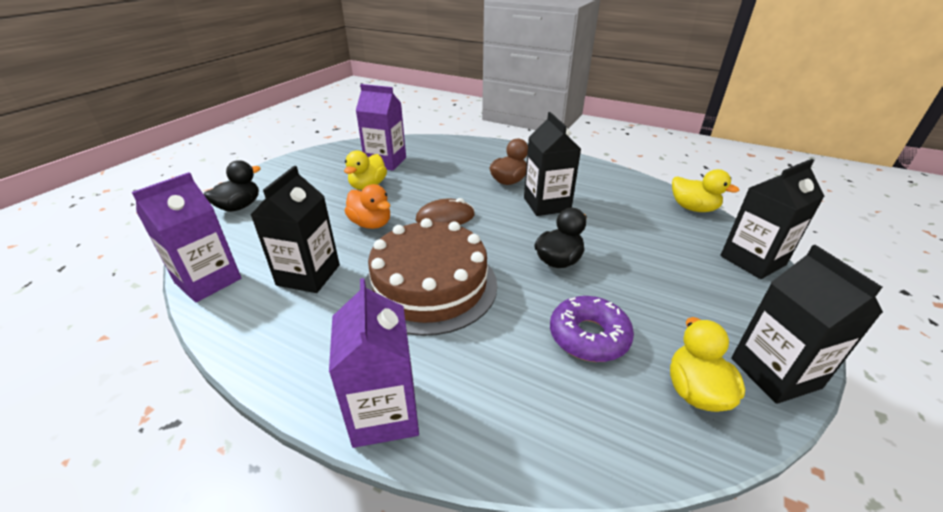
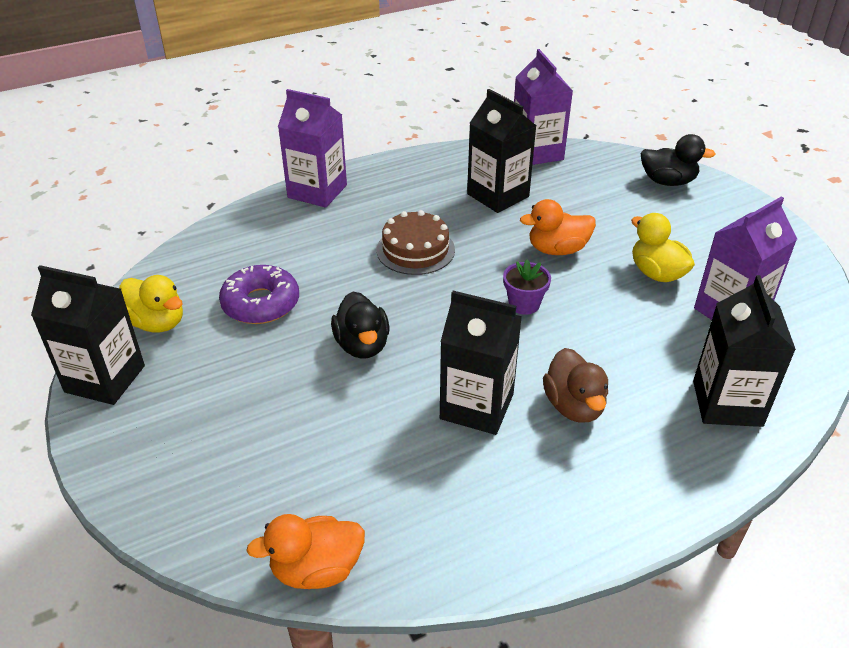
camera: 125 degrees right, 5 degrees up
black duck [204,160,261,212] -> black duck turned 60 degrees counterclockwise [641,134,716,186]
brown cake [365,218,497,336] -> brown cake [376,210,455,275], size x0.57
brown mouse [416,198,475,225] -> purple flower pot [503,259,551,315]
yellow duck [672,169,739,212] -> orange duck [246,514,365,589]
black carton [720,159,825,279] -> black carton moved to [693,275,796,427]

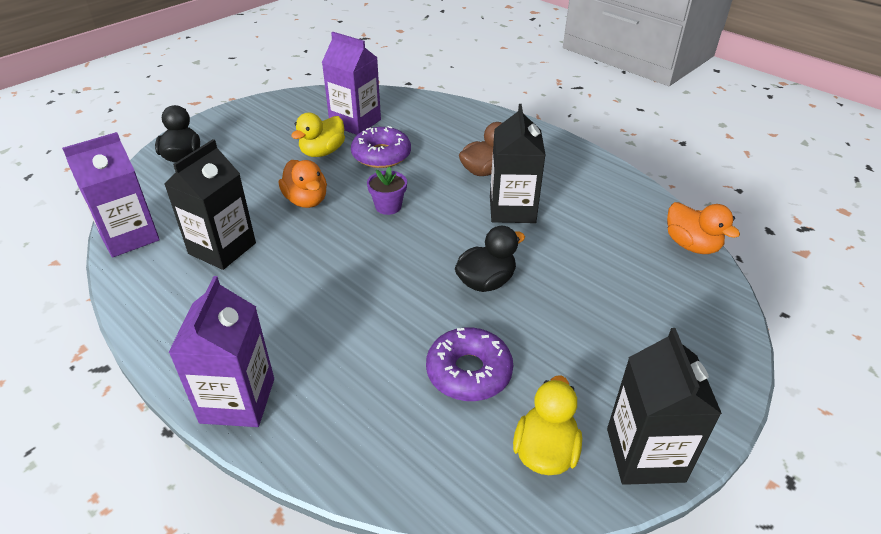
camera: 110 degrees left, 0 degrees up
brown cake [376,210,455,275] -> none
black carton [693,275,796,427] -> none
none -> purple donut [351,126,411,168]

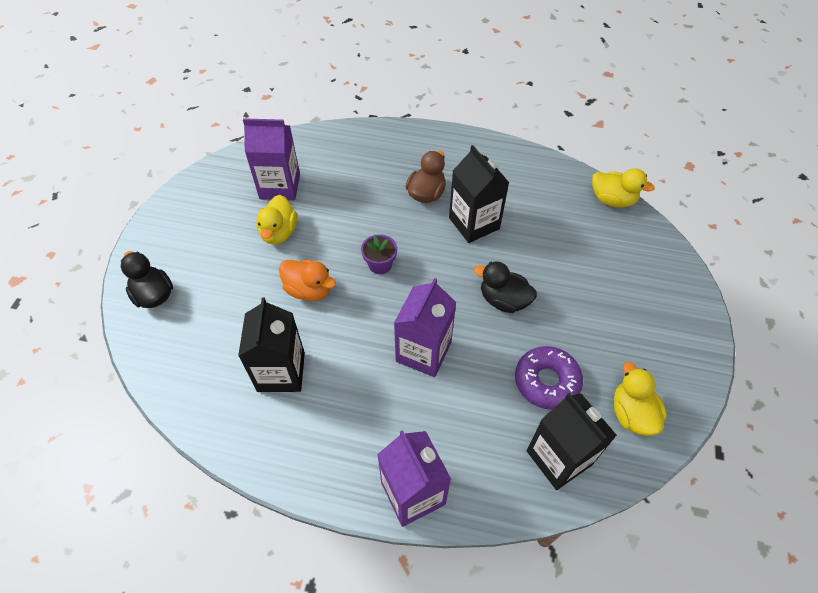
camera: 30 degrees left, 15 degrees up
purple carton [62,132,160,258] -> purple carton moved to [394,278,456,377]
purple donut [351,126,411,168] -> none
black duck [455,226,525,292] -> black duck turned 90 degrees counterclockwise [474,261,537,313]
black carton [607,328,722,485] -> black carton moved to [527,393,617,490]
orange duck [667,202,740,254] -> yellow duck [592,168,655,208]

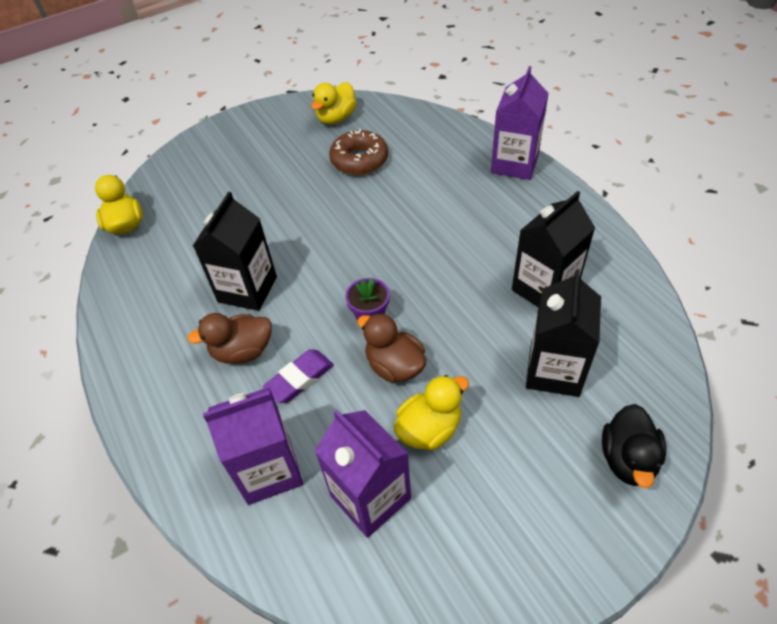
camera: 130 degrees left, 5 degrees down
orange duck [279,259,336,301] -> none
purple carton [394,278,456,377] -> purple carton moved to [203,387,303,505]
black duck [474,261,537,313] -> none
purple donut [515,346,583,410] -> brown donut [329,129,388,175]
black carton [527,393,617,490] -> black carton moved to [526,269,601,397]
none -> purple eraser [263,349,334,403]
none -> brown duck [357,313,426,383]

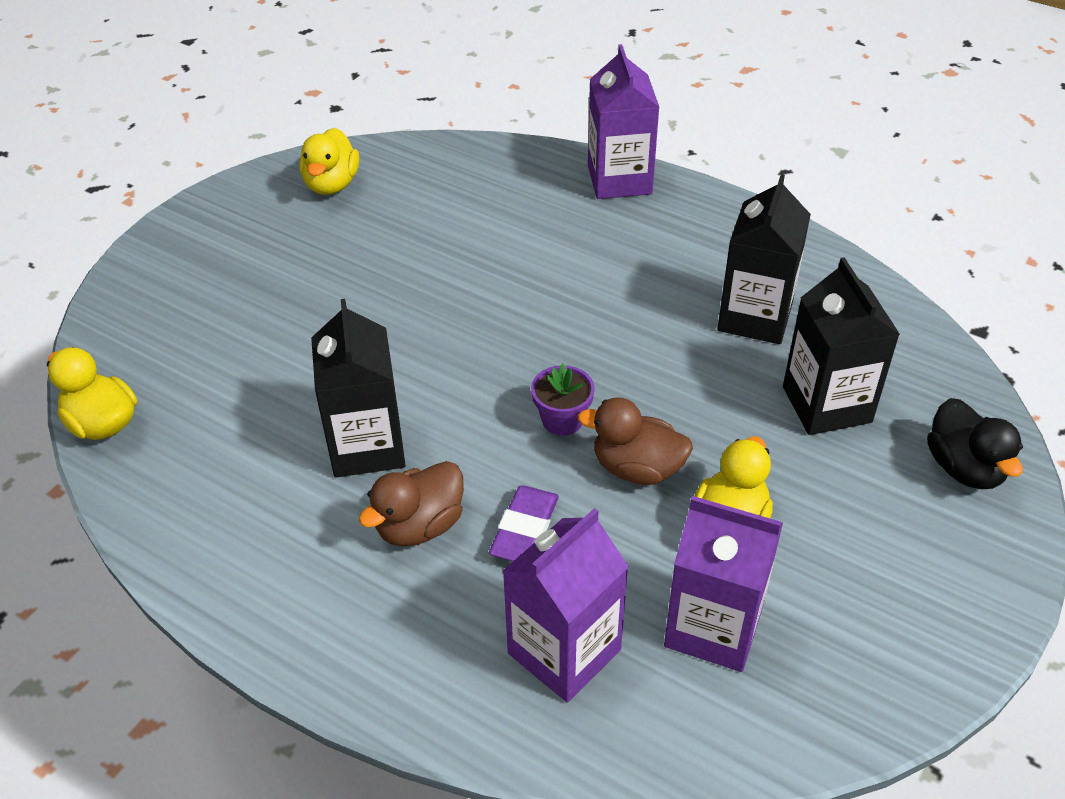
camera: 30 degrees left, 5 degrees down
brown donut [329,129,388,175] -> none

